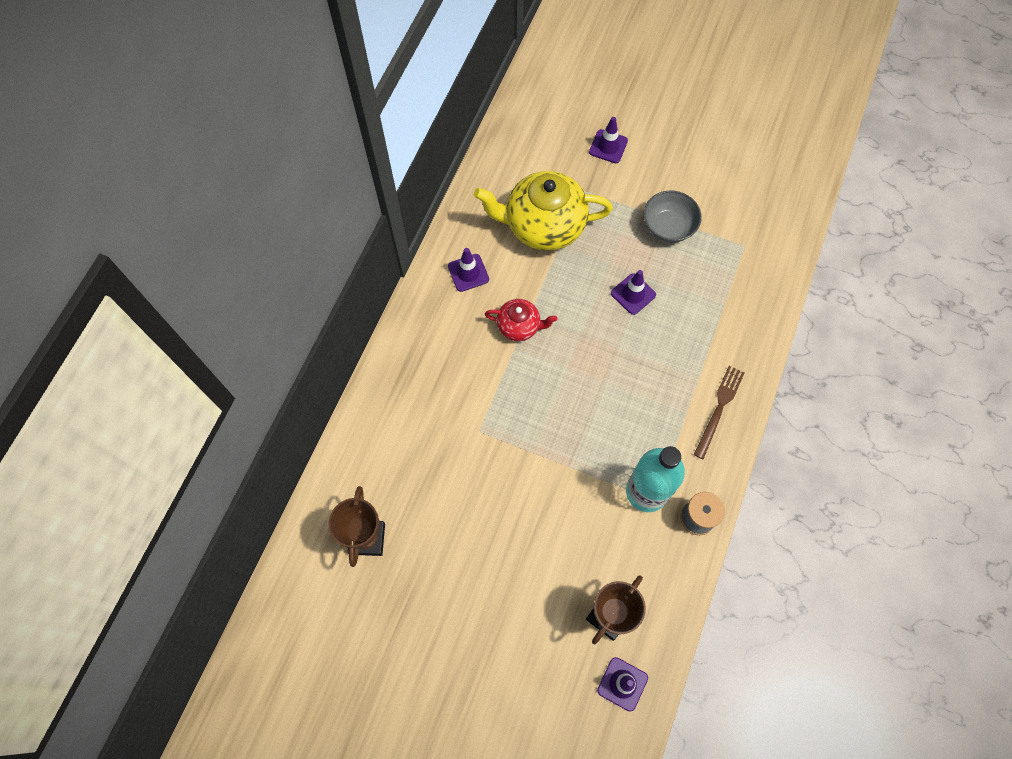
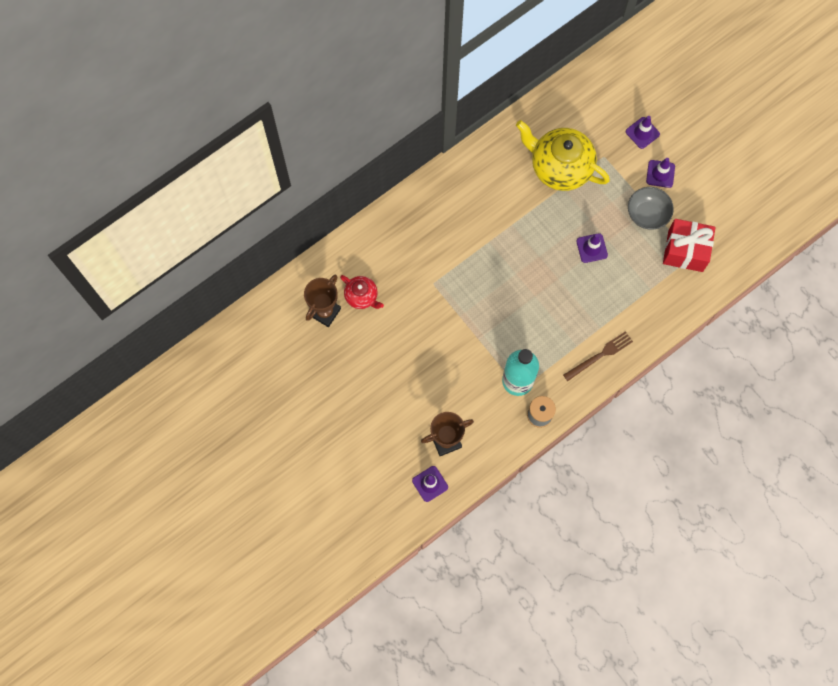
camera: 30 degrees right, 5 degrees up
purple traffic cone [448,248,489,292] -> purple traffic cone moved to [646,158,675,188]
red teapot [485,299,558,341] -> red teapot moved to [340,275,384,309]
none -> red gift [663,219,715,272]

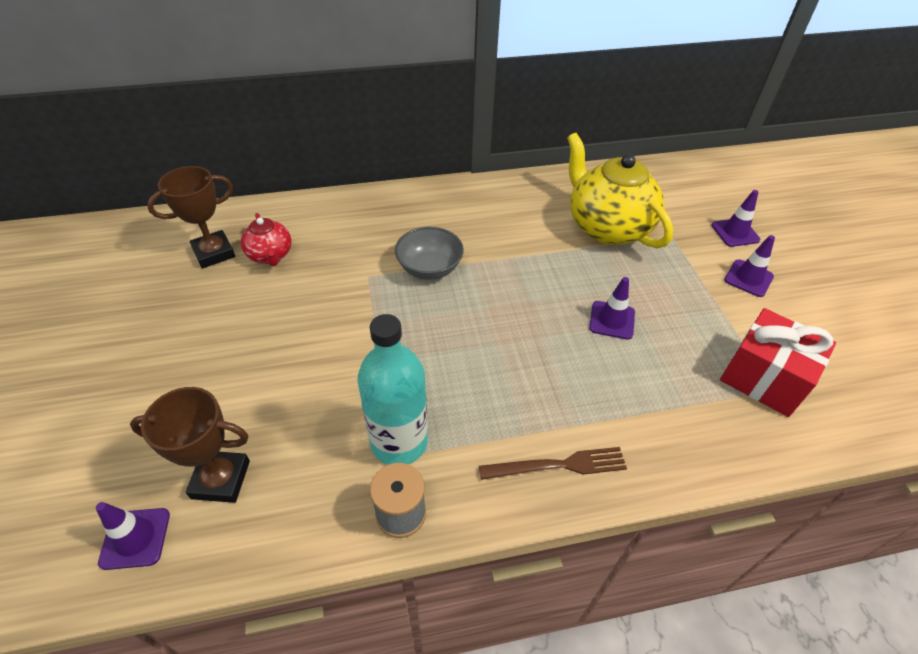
camera: 25 degrees right, 25 degrees down
grey bowl [628,187,674,230] -> grey bowl moved to [395,227,464,280]

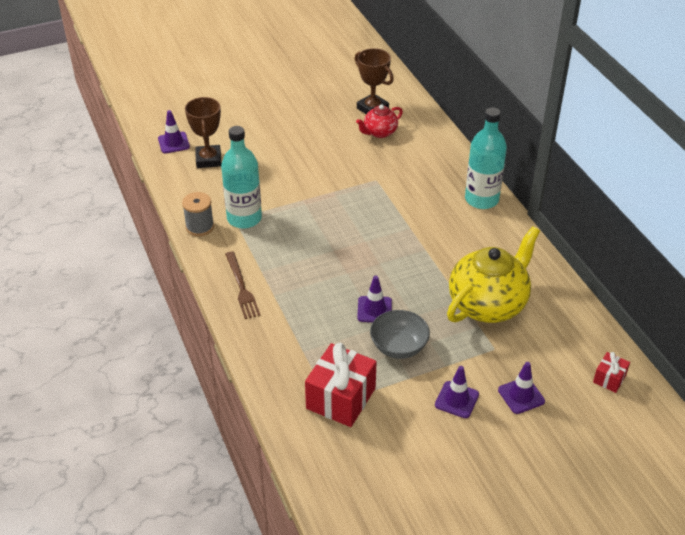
camera: 80 degrees right, 5 degrees down
grey bowl [395,227,464,280] -> grey bowl moved to [370,310,430,359]
none -> turquoise bottle [465,108,507,209]
none -> red gift [593,352,630,393]

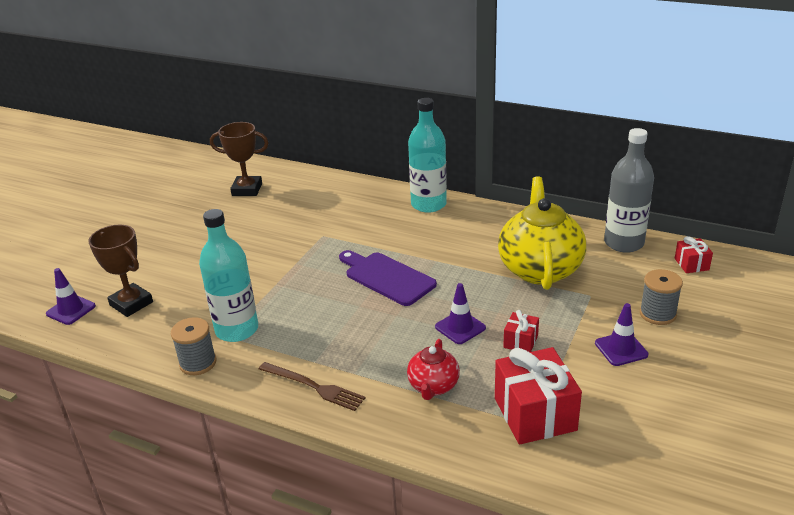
camera: 40 degrees left, 10 degrees down
red teapot [356,105,403,138] -> red teapot moved to [407,339,460,400]
grey bowl [370,310,430,359] -> red gift [503,310,539,352]
purple traffic cone [498,362,545,414] -> grey spool [640,269,683,325]
none -> purple cutting board [339,250,437,306]
none -> grey bottle [604,128,654,253]

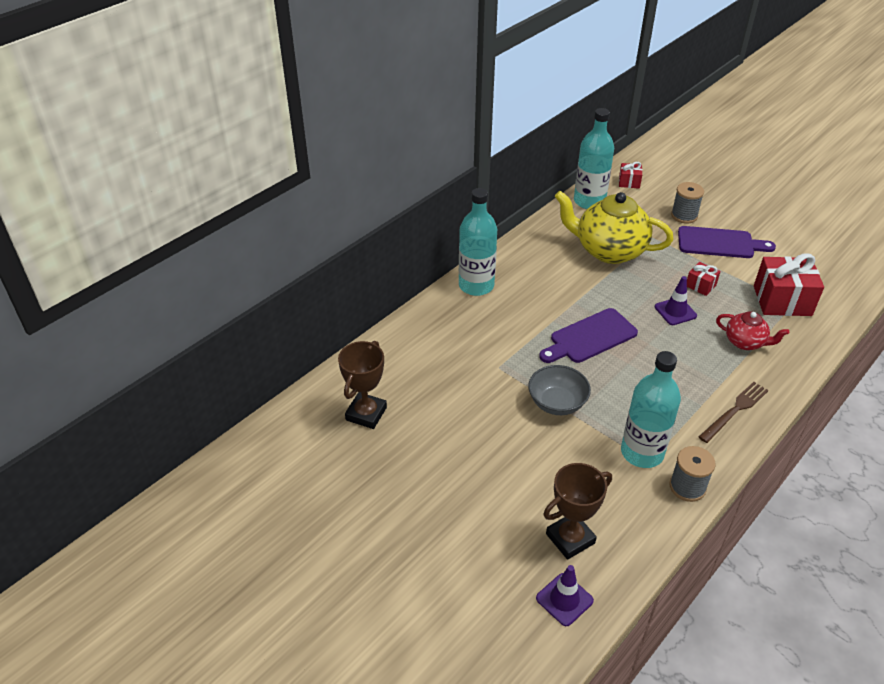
camera: 75 degrees left, 10 degrees up
purple traffic cone [595,303,648,366] -> purple cutting board [678,226,776,258]
grey bottle [604,128,654,253] -> turquoise bottle [574,108,614,209]
none -> grey bowl [528,365,591,415]

